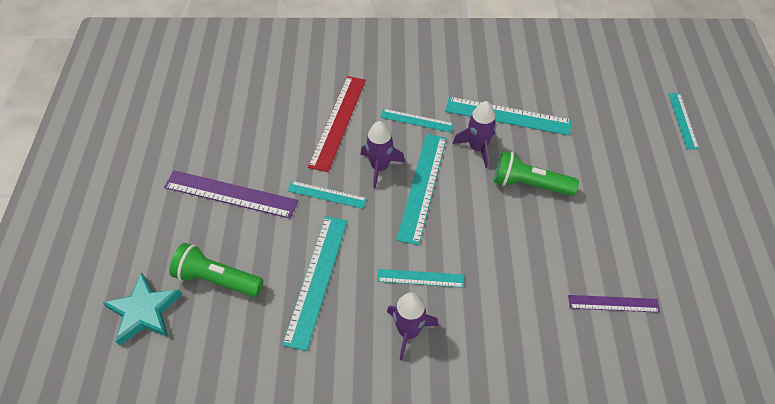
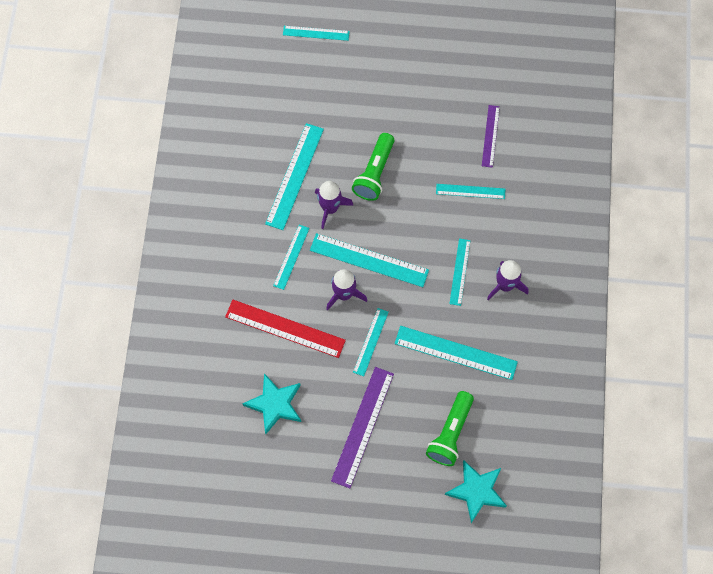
camera: 85 degrees left, 15 degrees up
none -> turquoise star [242,373,301,434]
none -> turquoise ruler [436,184,505,199]

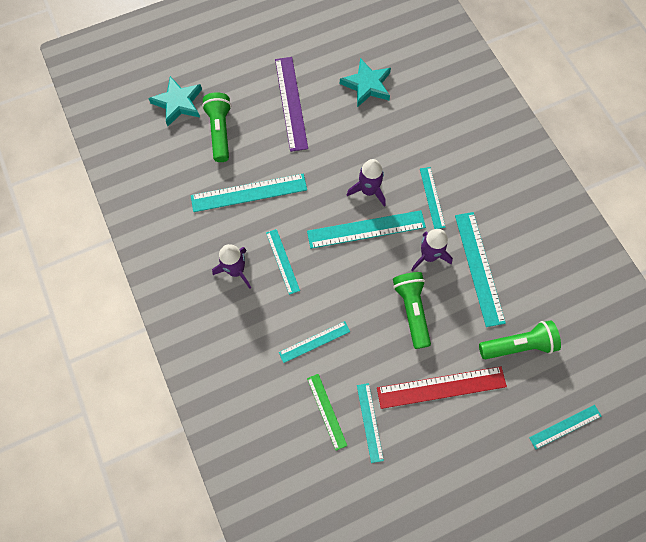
camera: 150 degrees right, 0 degrees up
red ruler [225,300,346,358] -> red ruler moved to [377,366,507,409]
turquoise ruler [353,308,389,376] -> turquoise ruler moved to [357,383,384,463]
purple ruler [482,105,500,168] -> green ruler [307,374,347,451]
none -> green flashlight [479,320,561,359]

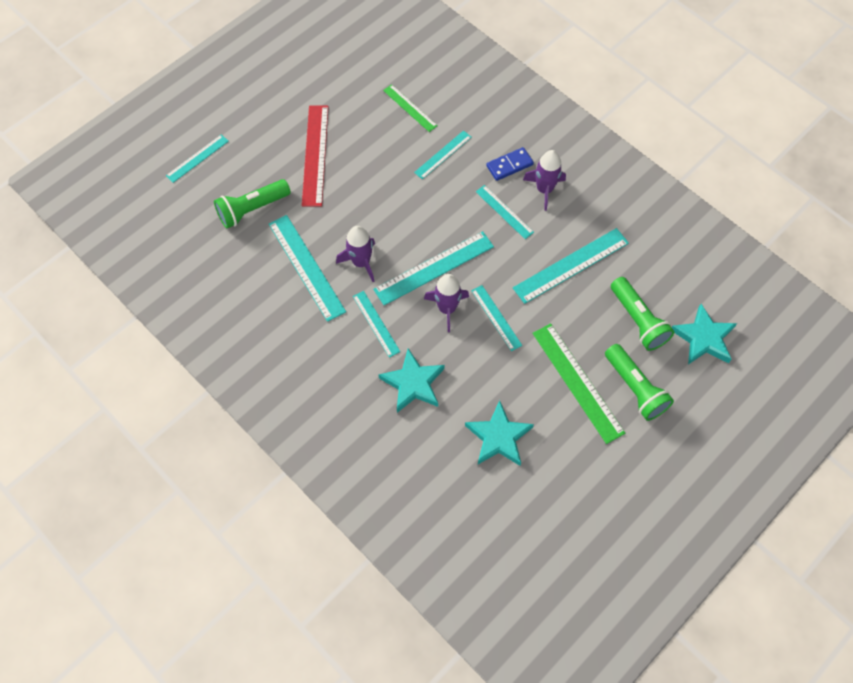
camera: 160 degrees right, 5 degrees down
purple ruler [275,57,308,152] -> green ruler [532,323,625,444]
turquoise ruler [357,383,384,463] -> turquoise ruler moved to [471,285,522,351]
red ruler [377,366,507,409] -> red ruler turned 60 degrees counterclockwise [302,106,329,207]
green flashlight [393,272,431,349] -> green flashlight moved to [605,344,674,421]
none -> turquoise star [378,348,445,413]
none -> blue domino [486,147,534,181]

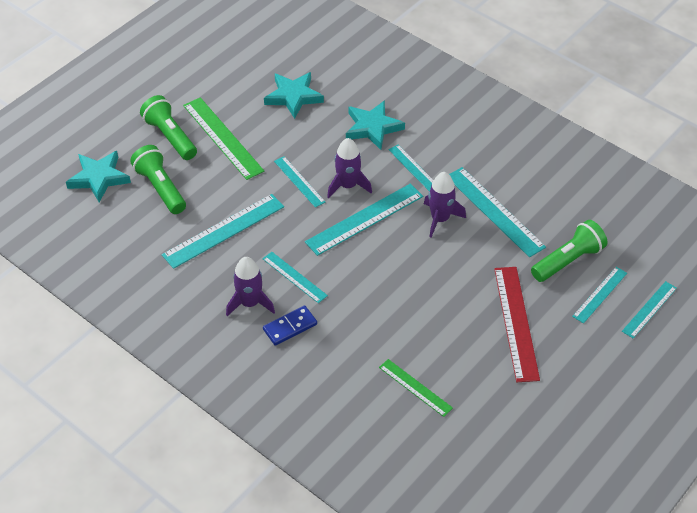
camera: 175 degrees right, 15 degrees down
turquoise ruler [414,130,472,179] -> turquoise ruler moved to [572,267,627,323]

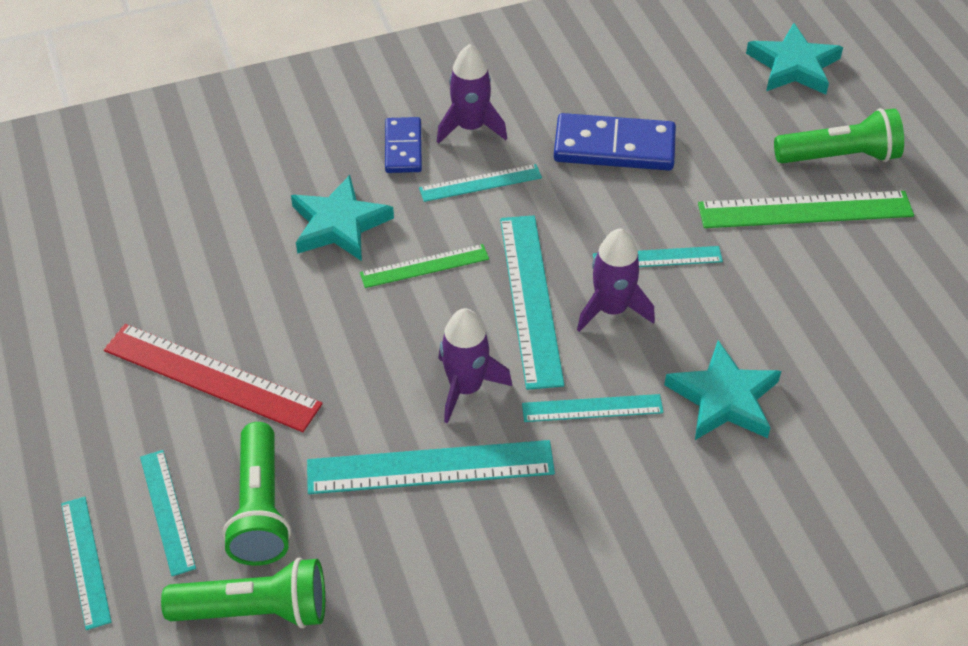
camera: 120 degrees right, 0 degrees up
green flashlight [130,145,186,214] -> green flashlight moved to [161,557,325,628]
turquoise ruler [162,194,284,269] -> blue domino [554,113,676,171]
turquoise star [264,72,324,119] -> turquoise star moved to [291,175,394,261]
green ruler [379,359,453,417] -> green ruler moved to [360,244,489,288]

